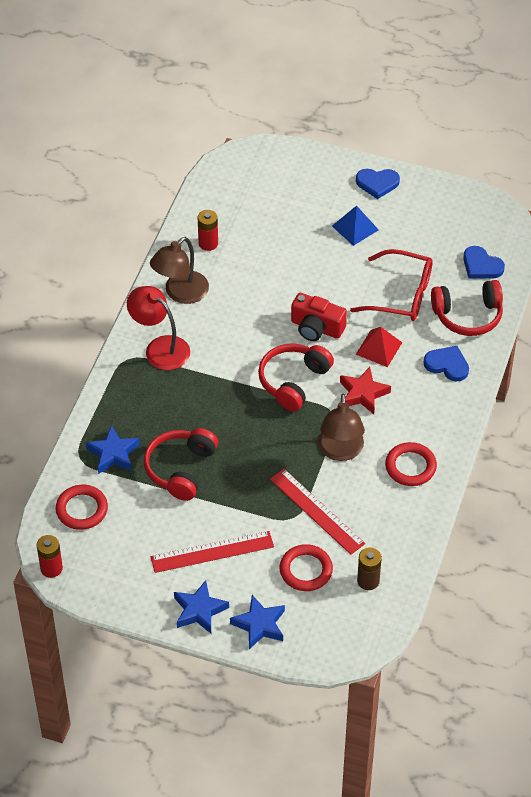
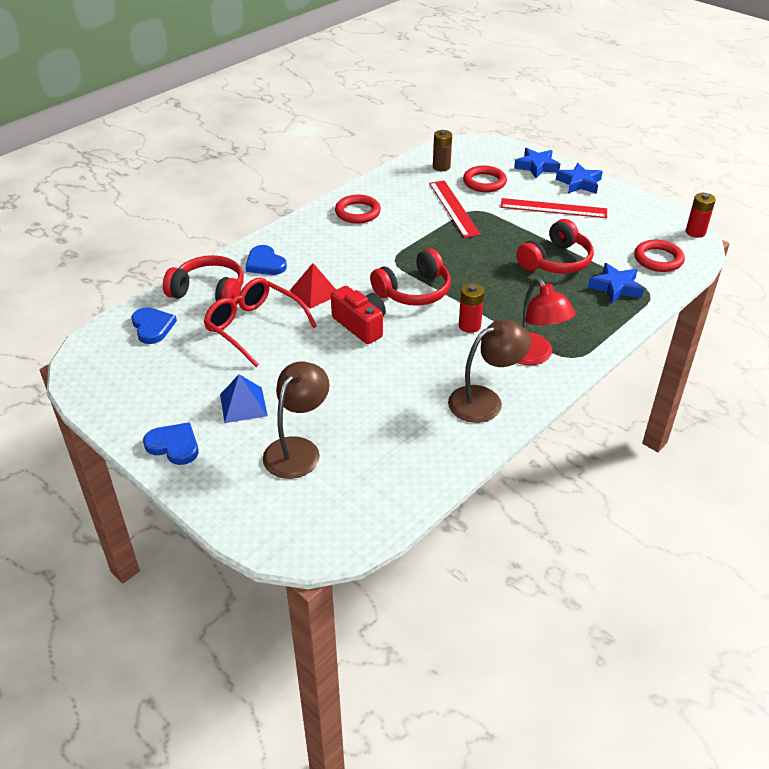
camera: 155 degrees left, 10 degrees down
red battery [198,210,218,251] -> red battery moved to [459,283,484,333]
brown lamp [318,394,365,461] -> brown lamp moved to [263,361,329,479]
red star [340,367,391,414] -> none

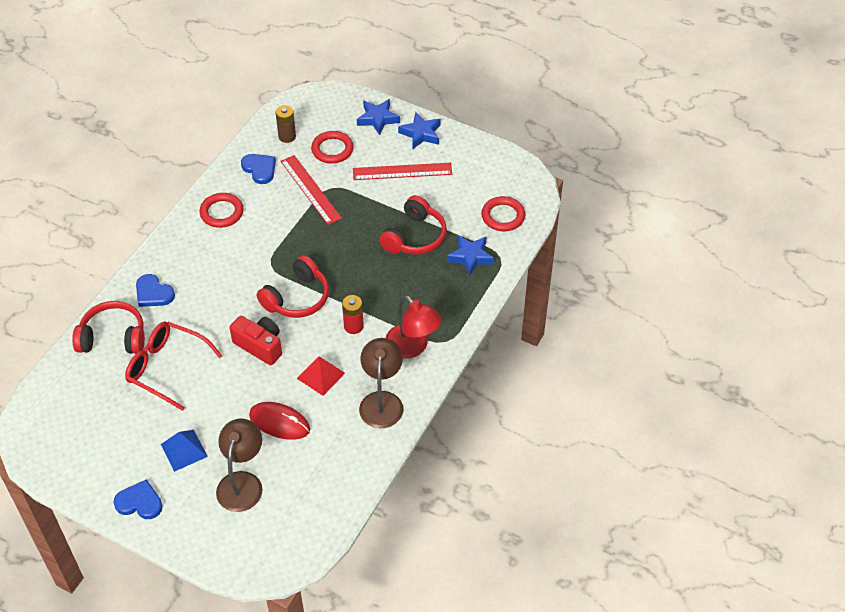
camera: 15 degrees left, 10 degrees up
blue heart [132,307,177,344] -> blue heart moved to [241,154,276,184]
red pyramid [290,263,336,309] -> red pyramid moved to [297,356,345,396]
brown lamp [448,320,531,423] -> brown lamp turned 45 degrees counterclockwise [359,338,403,428]
red battery [686,193,716,238] -> none
none -> red mouse [249,402,310,440]

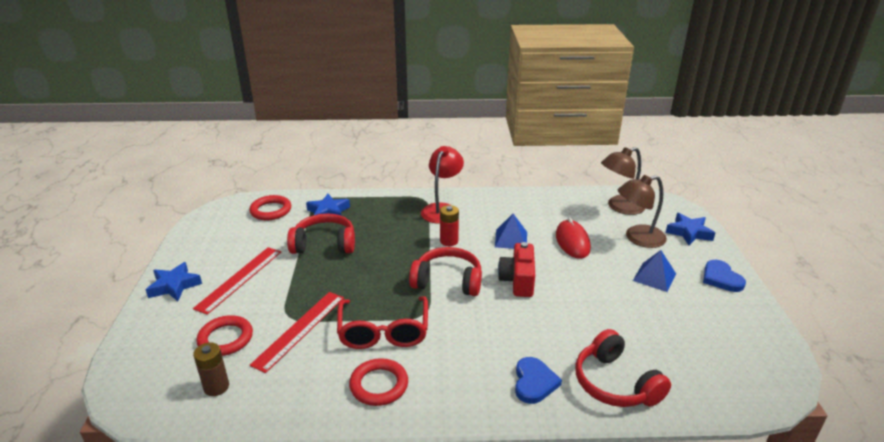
camera: 120 degrees left, 20 degrees down
red glasses [125,321,222,411] -> red glasses moved to [337,296,428,349]
blue heart [241,154,276,184] -> none
red pyramid [297,356,345,396] -> blue pyramid [495,214,527,249]
red ruler [353,163,452,180] -> red ruler turned 60 degrees clockwise [193,247,281,315]
blue star [357,99,400,135] -> blue star moved to [665,213,715,245]
brown lamp [359,338,403,428] -> brown lamp moved to [601,147,645,215]

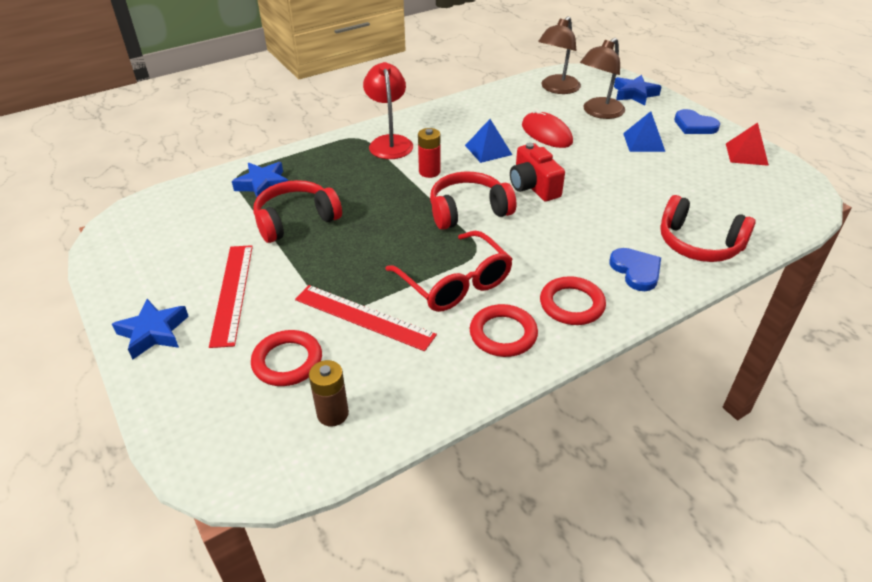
camera: 30 degrees left, 10 degrees up
red ring [249,195,291,220] -> red ring moved to [540,276,606,325]
red ruler [250,292,344,373] -> red ruler turned 60 degrees counterclockwise [295,285,437,351]
none -> red pyramid [726,123,769,166]

